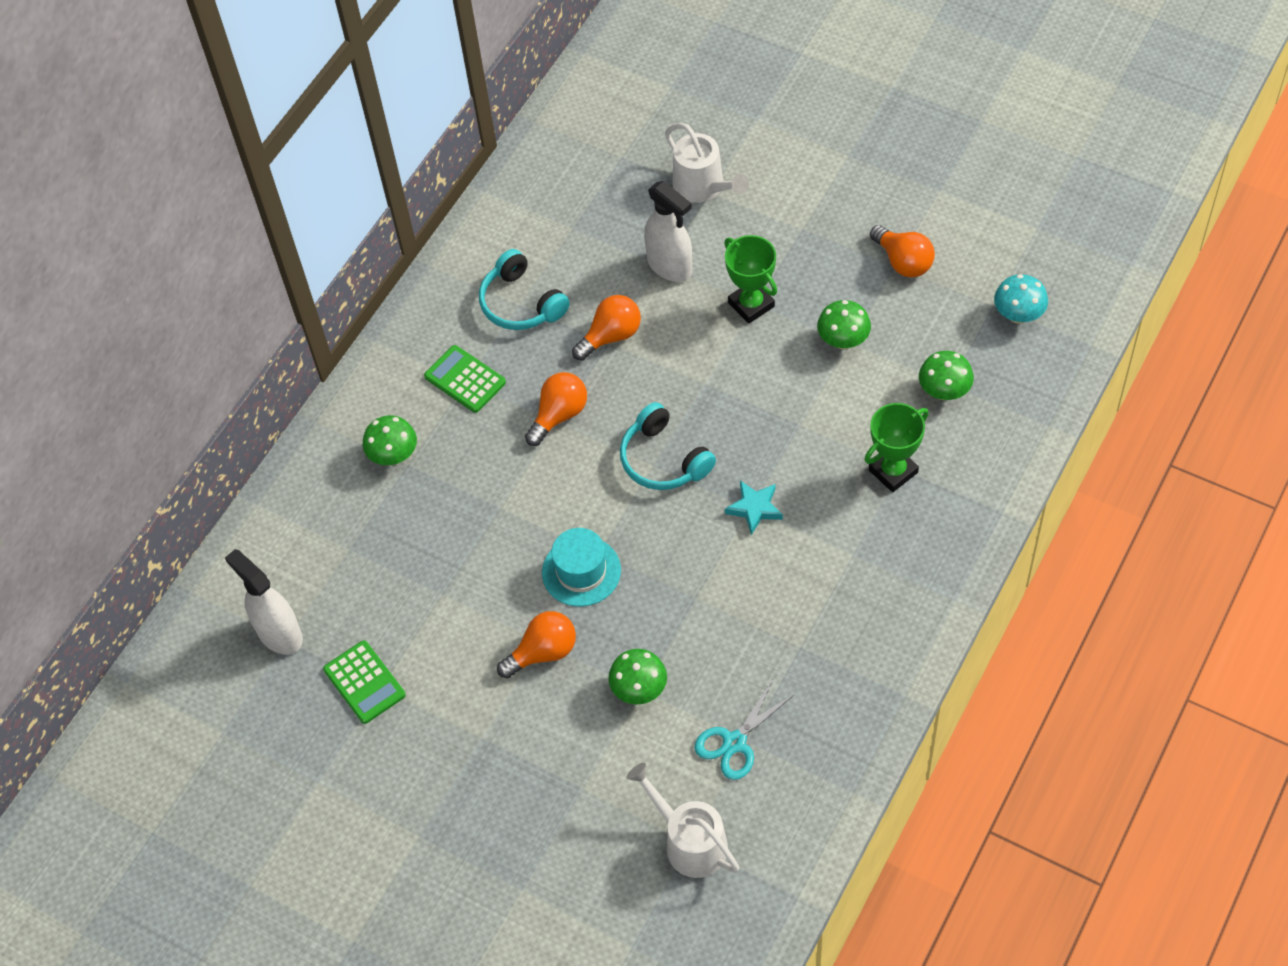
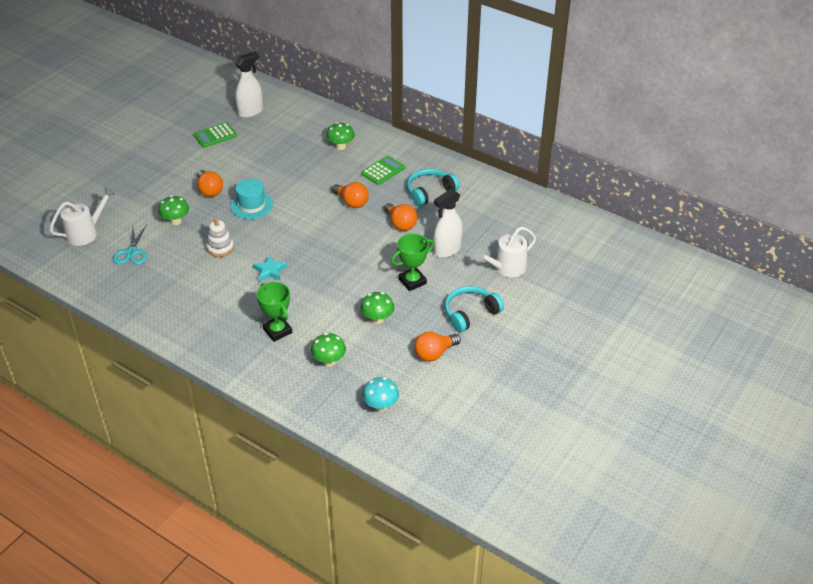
camera: 90 degrees right, 15 degrees down
turquoise headphones [620,402,716,490] -> turquoise headphones moved to [445,286,504,332]
turquoise scissors [695,680,794,780] -> turquoise scissors turned 135 degrees counterclockwise [113,225,147,264]
none -> white stacking toy [206,218,234,257]

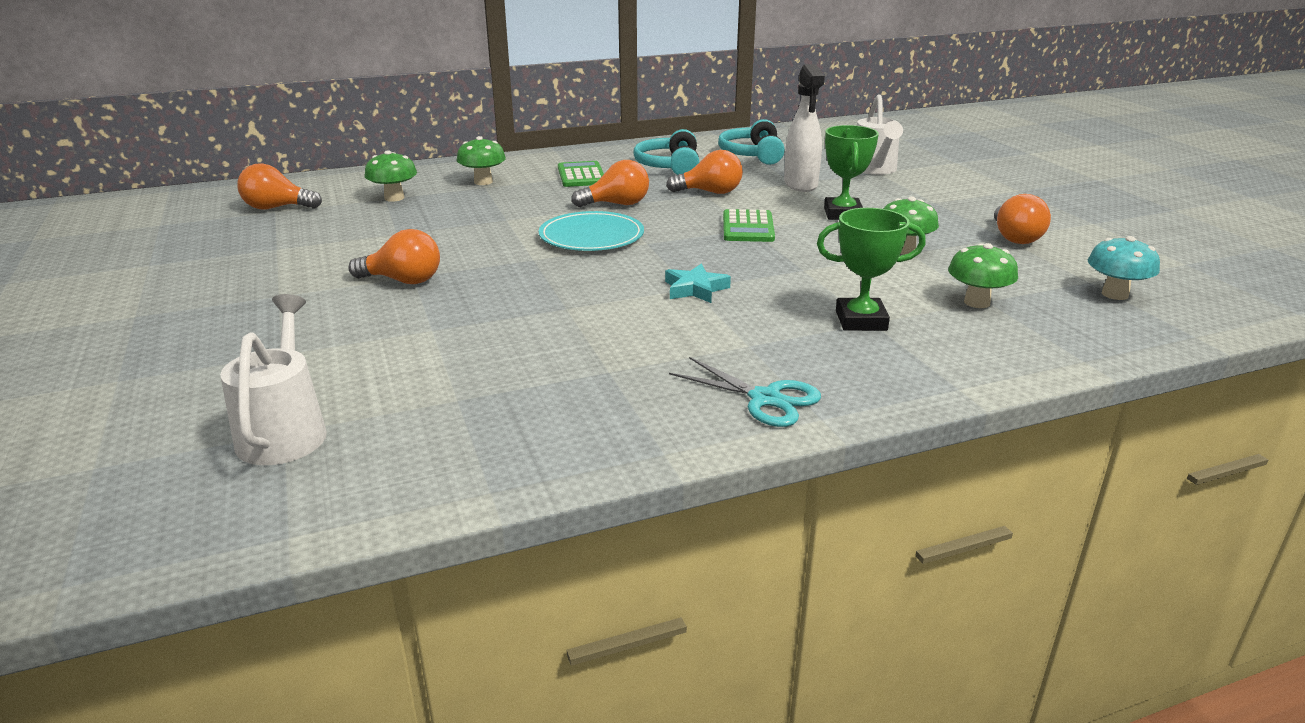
camera: 55 degrees left, 15 degrees down
turquoise scissors [113,225,147,264] -> turquoise scissors moved to [669,357,821,427]
green mushroom [158,196,189,225] -> green mushroom moved to [365,150,417,202]
green calculator [194,122,237,148] -> green calculator moved to [723,209,775,242]
white stacking toy [206,218,234,257] -> none
turquoise hat [231,179,273,219] -> none
white spray bottle [235,51,263,118] -> orange light bulb [237,163,322,209]
turquoise headphones [445,286,504,332] -> turquoise headphones moved to [718,119,785,165]
none -> turquoise plate [539,211,644,251]

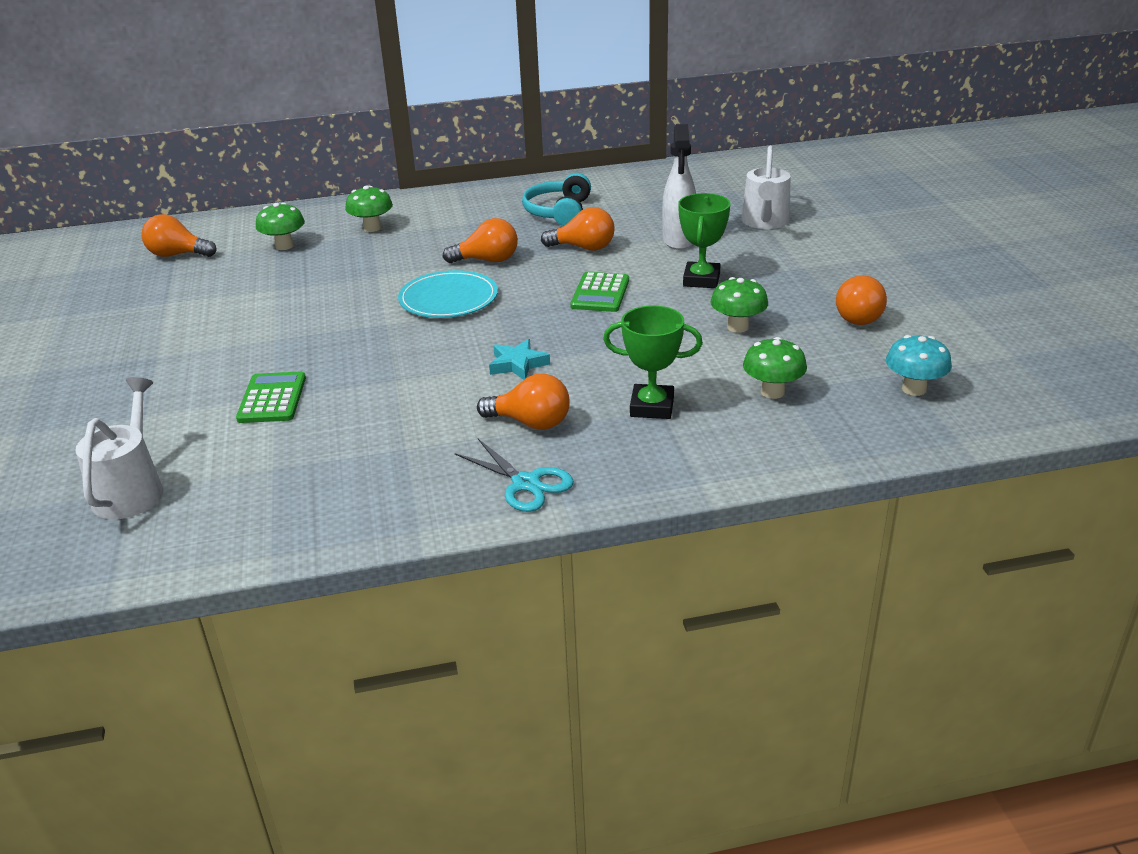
camera: 10 degrees right, 5 degrees up
orange light bulb [348,229,440,284] -> orange light bulb moved to [477,374,570,430]
green calculator [558,161,604,187] -> green calculator moved to [236,371,306,423]
turquoise headphones [718,119,785,165] -> none

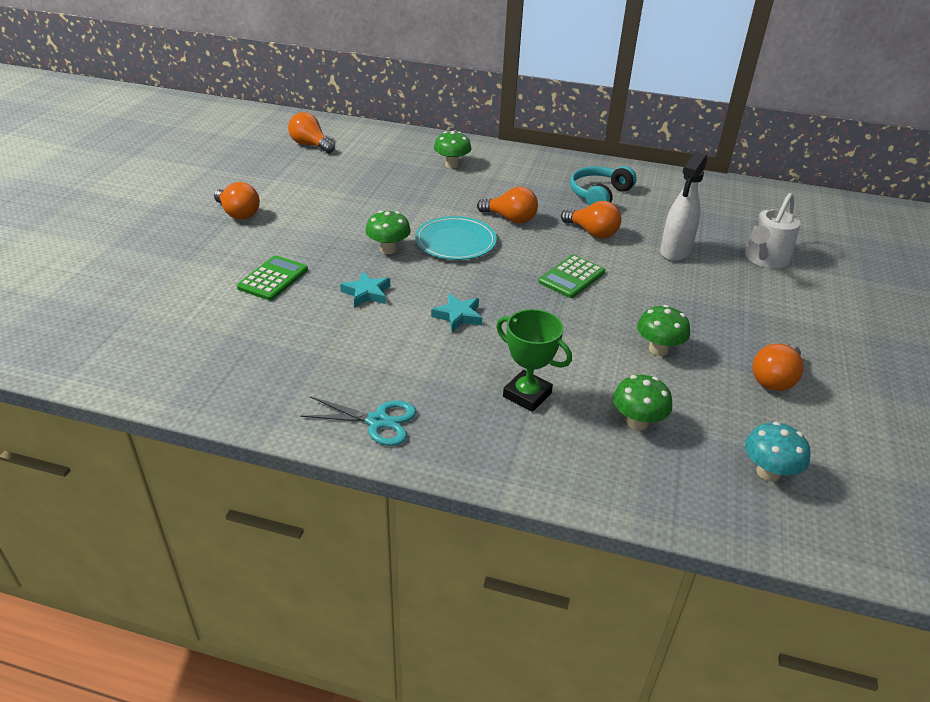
camera: 25 degrees right, 5 degrees up
white watering can [75,377,163,519] -> none
green mushroom [256,203,305,250] -> green mushroom moved to [366,210,411,254]
turquoise scissors [455,439,574,512] -> turquoise scissors turned 60 degrees counterclockwise [300,396,416,446]
orange light bulb [477,374,570,430] -> orange light bulb moved to [214,182,260,220]
green trophy [678,193,730,288] -> none
none -> turquoise star [340,272,390,308]

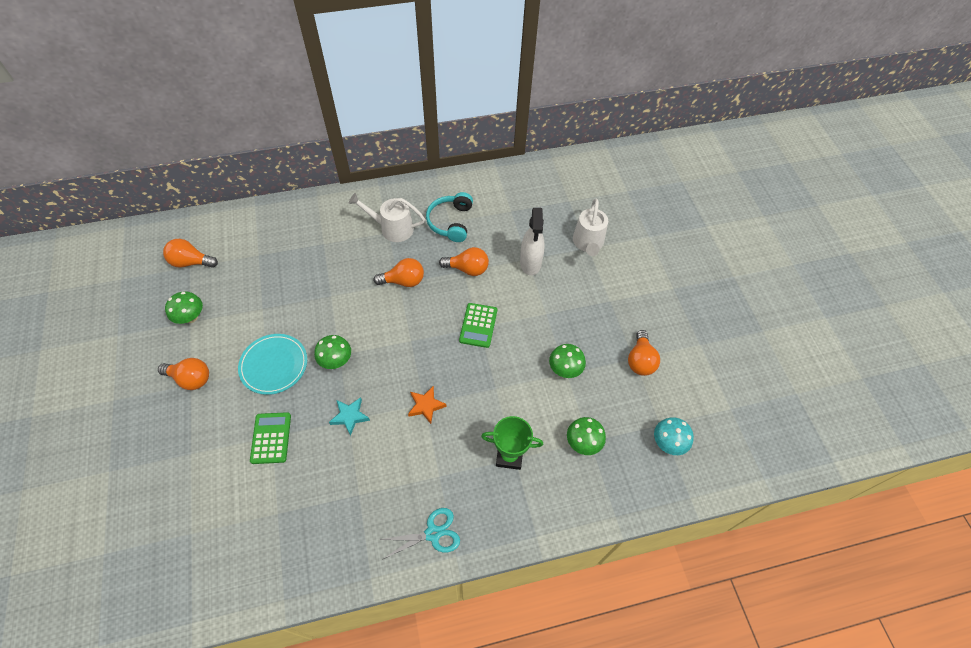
camera: 30 degrees left, 20 degrees up
turquoise plate [415,216,497,260] -> turquoise plate moved to [238,334,307,395]
turquoise star [431,294,482,332] -> orange star [408,386,447,424]
green mushroom [434,131,471,168] -> green mushroom moved to [165,291,203,324]
none -> white watering can [349,193,425,242]

